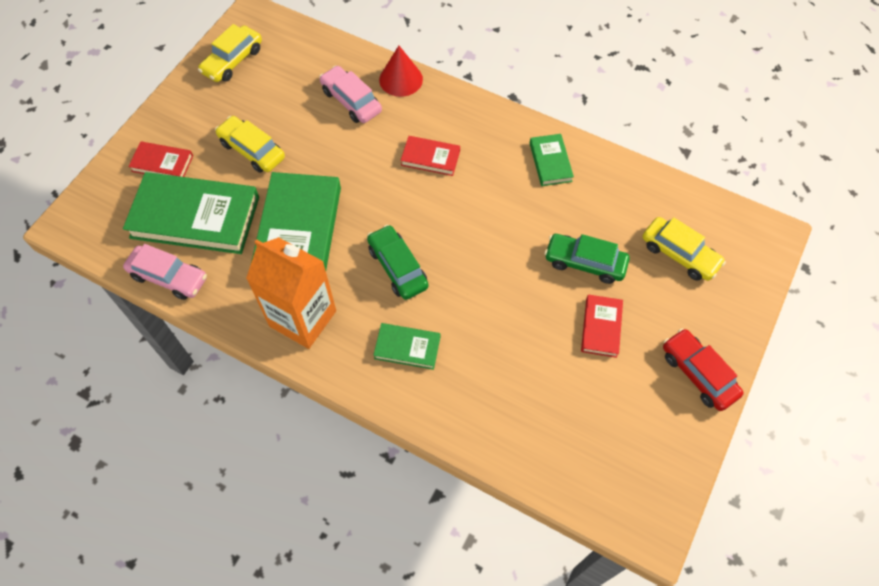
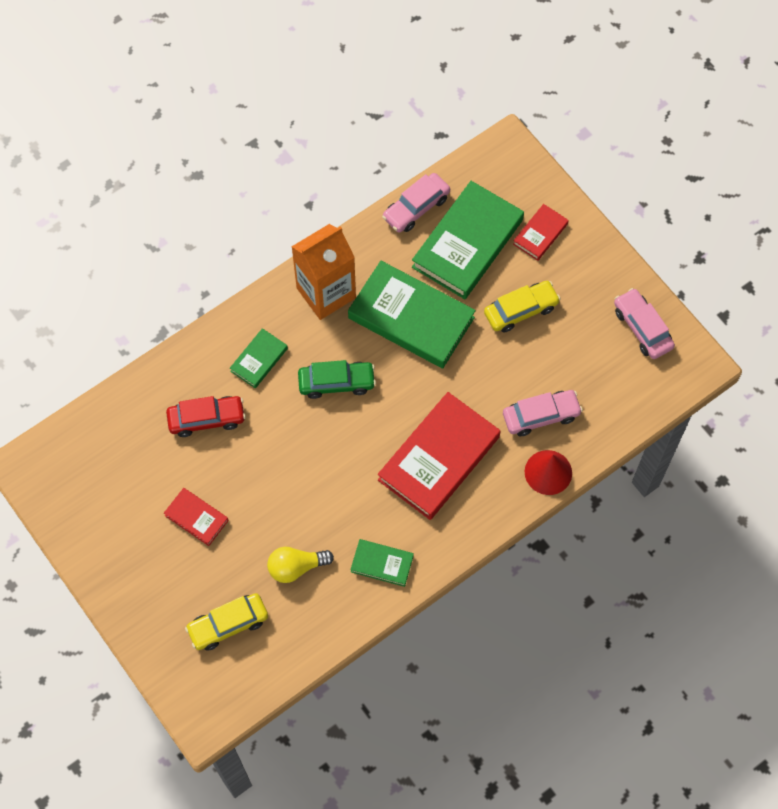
camera: 115 degrees right, 5 degrees up
yellow car [198,24,262,82] -> pink car [614,288,675,359]
red book [401,136,460,176] -> red book [378,392,500,520], size x2.06
green car [545,234,630,284] -> none
red car [663,328,744,411] -> red car moved to [166,396,246,437]
none -> yellow light bulb [267,547,334,583]

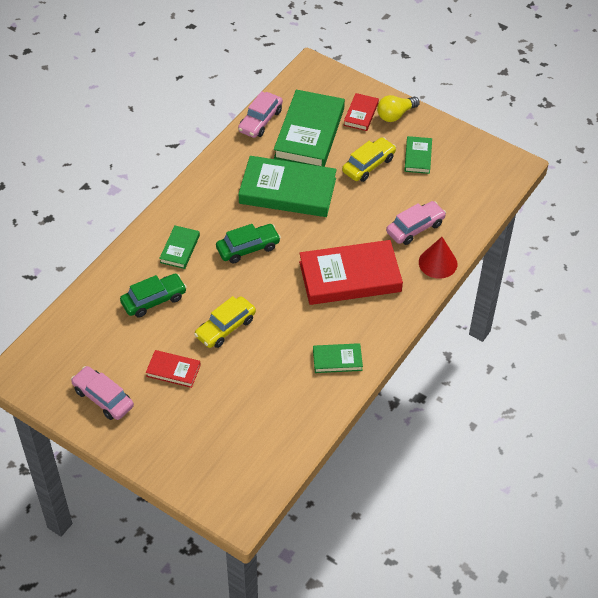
camera: 20 degrees left, 15 degrees down
red car [166,396,246,437] -> green car [120,274,187,317]
yellow car [185,593,268,651] -> yellow car moved to [194,296,256,348]
yellow light bulb [267,547,334,583] -> yellow light bulb moved to [377,95,420,122]
orange carton [292,224,356,320] -> none
red book [378,392,500,520] -> red book turned 60 degrees clockwise [299,240,403,305]
pink car [614,288,675,359] -> pink car moved to [71,366,134,420]
none -> green book [404,136,432,174]

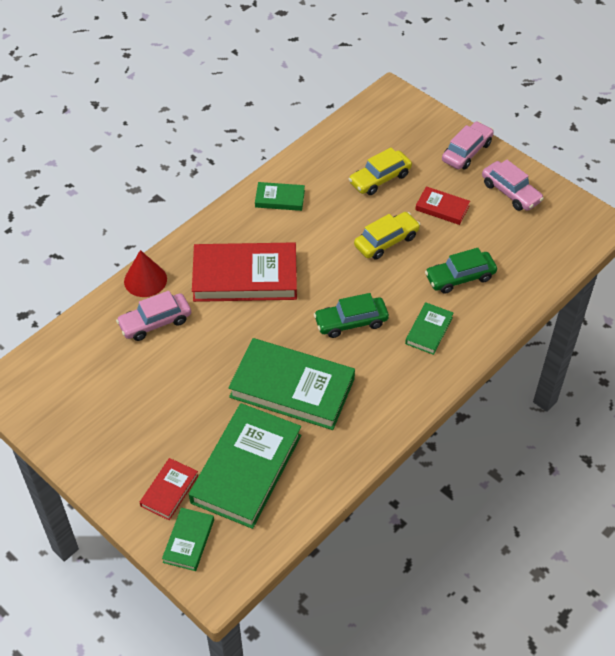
camera: 170 degrees left, 0 degrees up
pink car [238,91,283,138] -> pink car moved to [442,121,494,169]
yellow car [342,137,396,182] -> yellow car moved to [349,147,412,195]
yellow light bulb [377,95,420,122] -> none
green book [404,136,432,174] -> green book moved to [162,508,214,571]

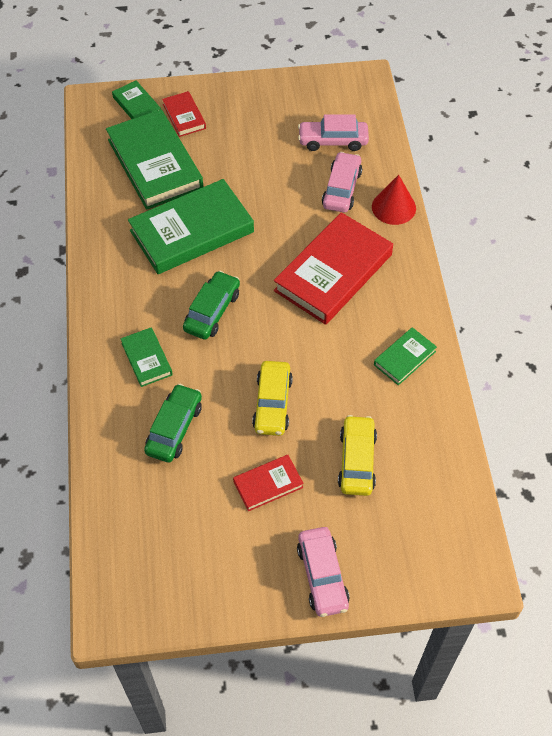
camera: 130 degrees right, 5 degrees up
pink car [482,160,544,211] -> pink car moved to [298,114,369,151]

